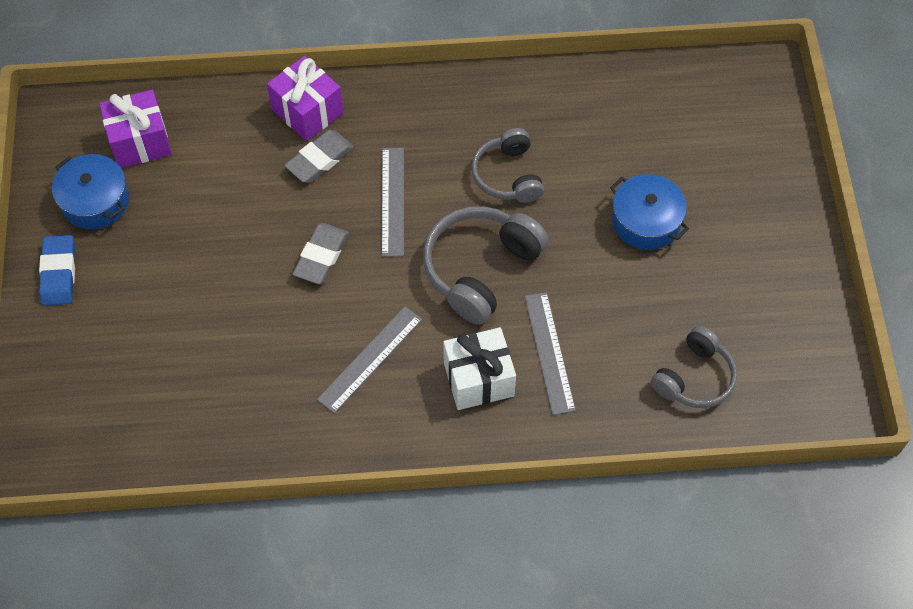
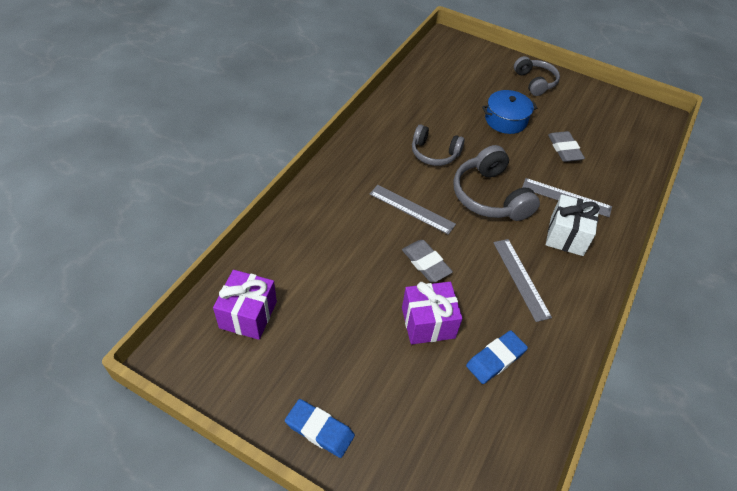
camera: 60 degrees left, 10 degrees down
blue pot [52,154,129,230] -> none
purple gift [267,56,343,141] -> purple gift moved to [402,282,463,344]
grey eraser [284,130,354,183] -> grey eraser moved to [548,131,585,162]
grey headphones [651,326,737,408] -> grey headphones moved to [514,56,560,96]
none -> blue eraser [466,330,528,384]

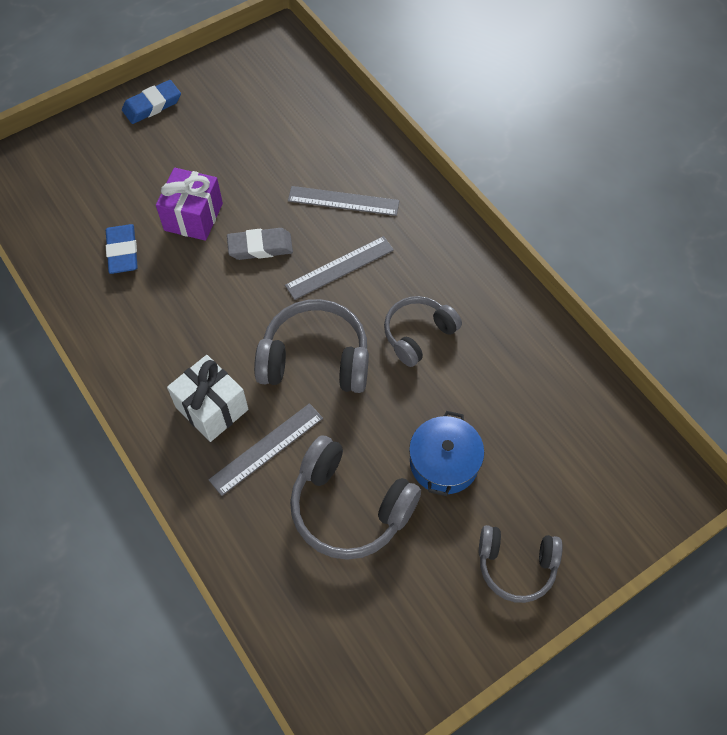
camera: 120 degrees right, 10 degrees up
purple gift [213,270,277,340] -> none
grey ruler [493,239,552,322] -> grey ruler moved to [288,186,400,216]
grey eraser [548,131,585,162] -> grey headphones [290,435,421,560]

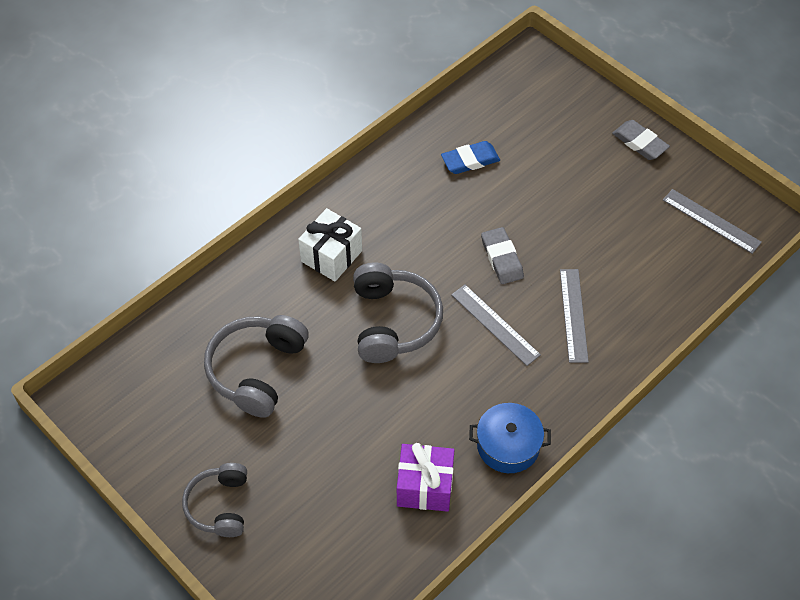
camera: 80 degrees right, 5 degrees down
blue eraser [122,80,181,124] -> grey eraser [612,120,670,160]
purple gift [156,168,223,241] -> purple gift moved to [397,443,454,512]
grey ruler [208,403,323,496] -> grey ruler moved to [663,189,762,254]
grey headphones [384,296,462,367] -> none
blue pot [409,411,484,496] -> blue pot moved to [469,403,551,473]

